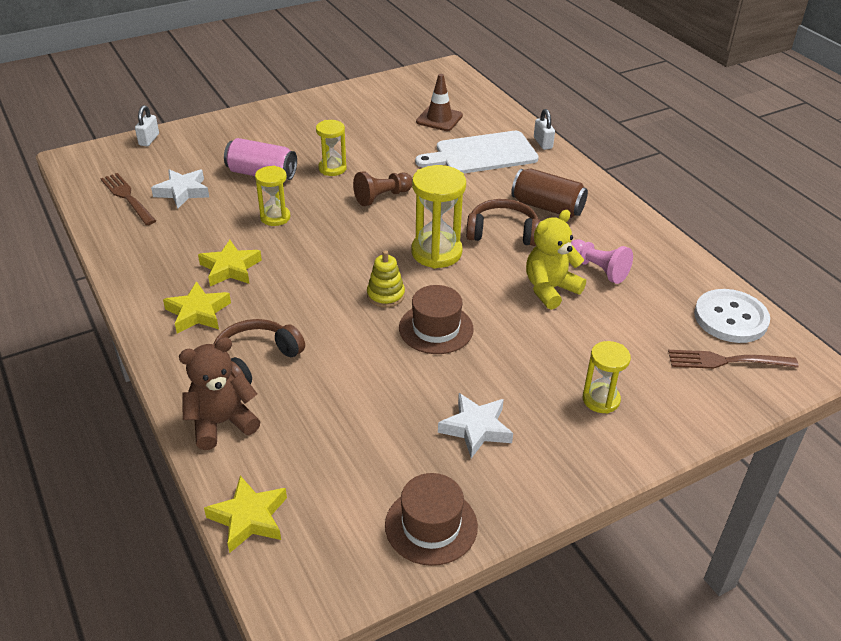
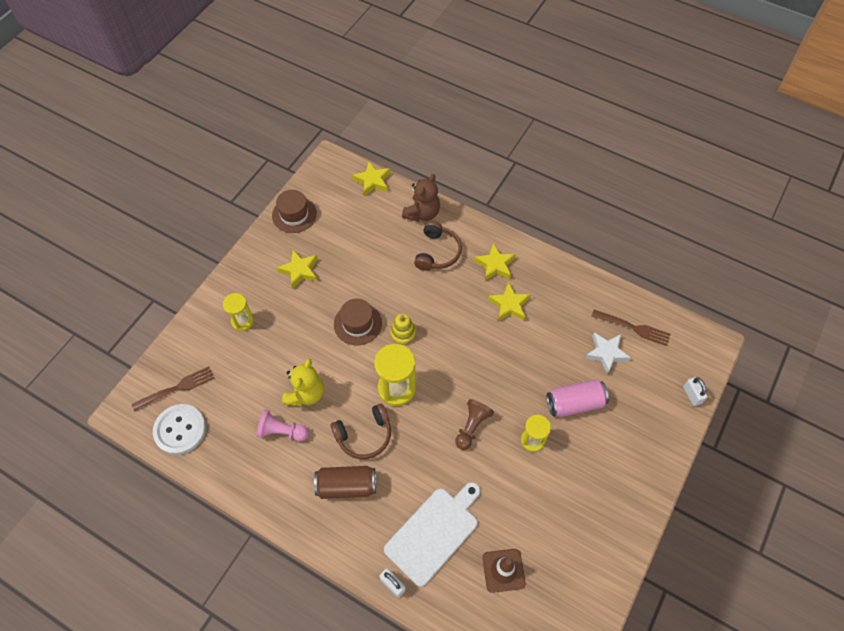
camera: 150 degrees right, 20 degrees up
yellow hourglass [255,166,290,226] -> none
white star [438,393,513,458] -> yellow star [277,250,318,288]

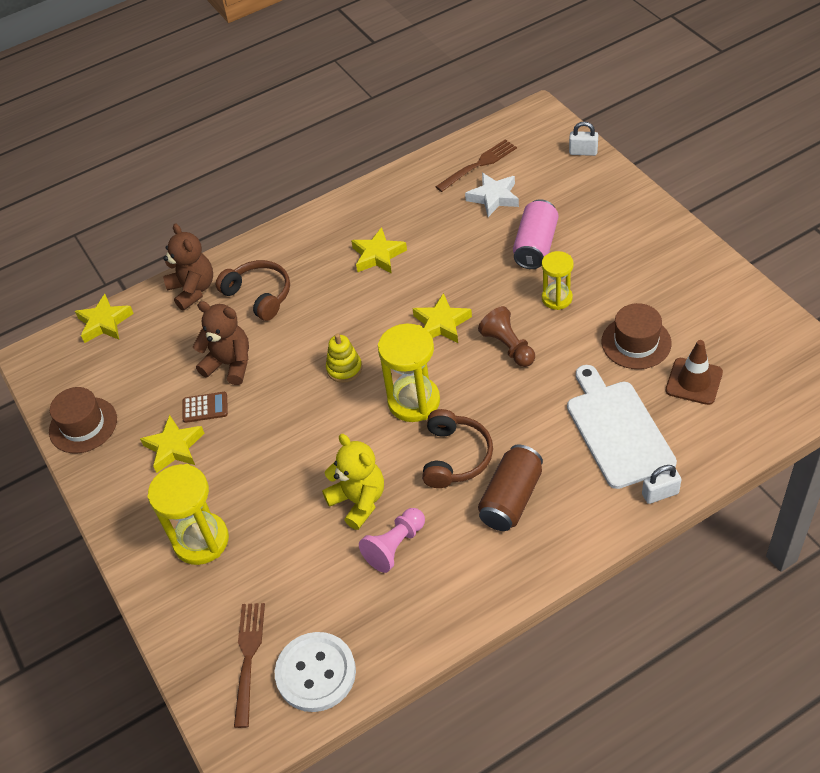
camera: 55 degrees left, 10 degrees down
yellow hourglass [223,293,254,331] -> yellow hourglass [147,464,229,565], size x1.62
brown hat [334,299,382,345] -> brown hat moved to [601,303,671,369]
yellow star [474,243,516,281] -> yellow star moved to [413,293,472,343]
none -> brown calculator [182,392,228,423]
none -> brown teddy bear [193,301,249,385]

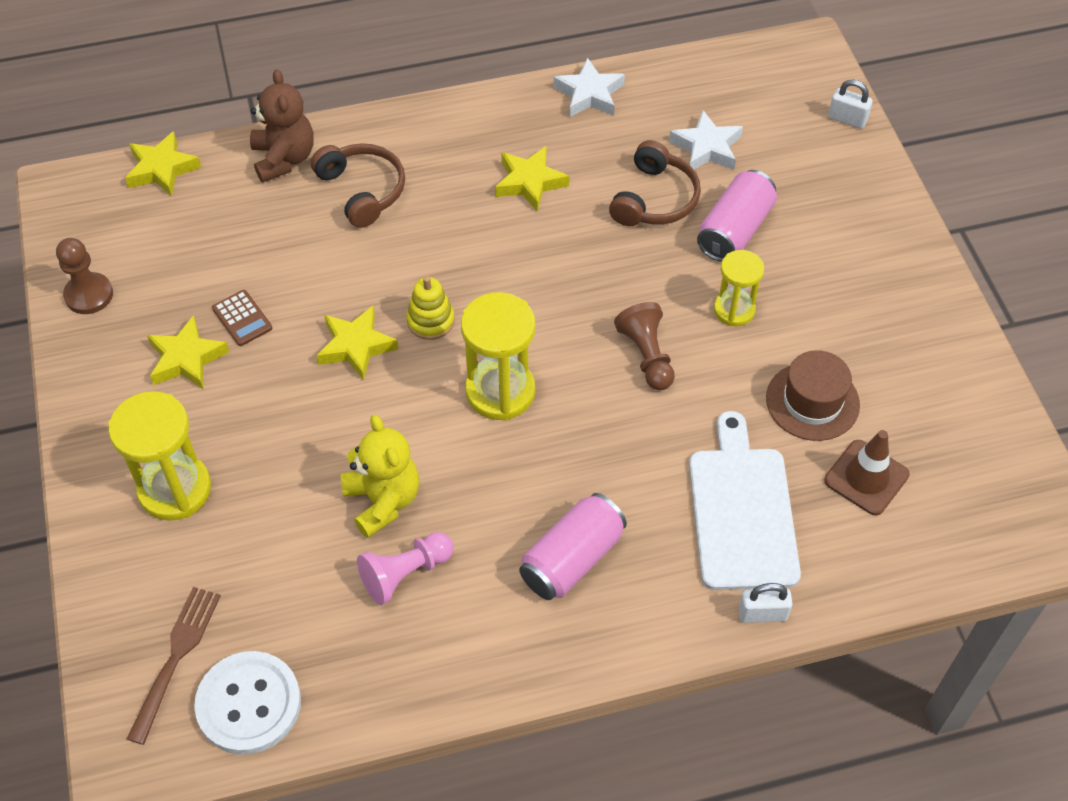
camera: 10 degrees right, 5 degrees up
brown hat [49,387,117,453] -> brown pawn [56,238,113,314]
brown calculator [182,392,228,423] -> brown calculator turned 45 degrees clockwise [212,290,272,346]
brown teddy bear [193,301,249,385] -> none
yellow star [413,293,472,343] -> yellow star moved to [316,306,398,381]
brown headphones [422,409,493,488] -> brown headphones moved to [609,140,701,226]
brown fork [435,139,517,192] -> none
brown can [478,445,543,531] -> pink can [519,493,627,600]
none -> white star [553,57,625,117]

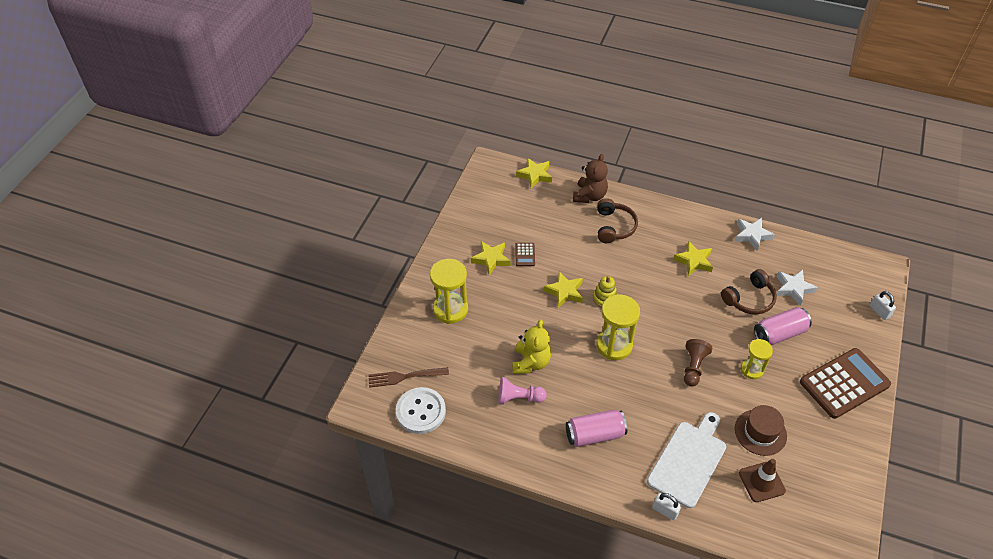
camera: 35 degrees right, 5 degrees down
brown pawn [56,238,113,314] -> none
brown fork [127,587,221,745] -> brown fork turned 150 degrees counterclockwise [368,367,449,388]
none -> brown calculator [800,348,891,419]

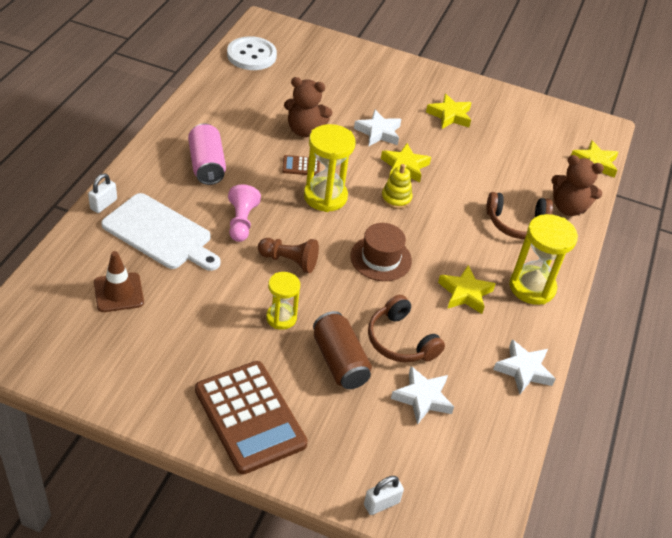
camera: 85 degrees right, 5 degrees down
brown fork [368,367,449,388] -> none
yellow hourglass [430,259,468,324] -> yellow hourglass moved to [509,214,578,305]
pink pawn [498,377,546,405] -> pink pawn moved to [228,184,261,242]
yellow teddy bear [512,320,551,374] -> brown teddy bear [284,77,332,137]
brown calculator [515,243,535,266] -> brown calculator moved to [282,155,320,176]
brown hat [735,405,787,456] -> brown hat moved to [350,223,412,281]
pink can [754,307,812,345] -> brown can [313,311,372,389]
none -> white star [354,110,401,146]

